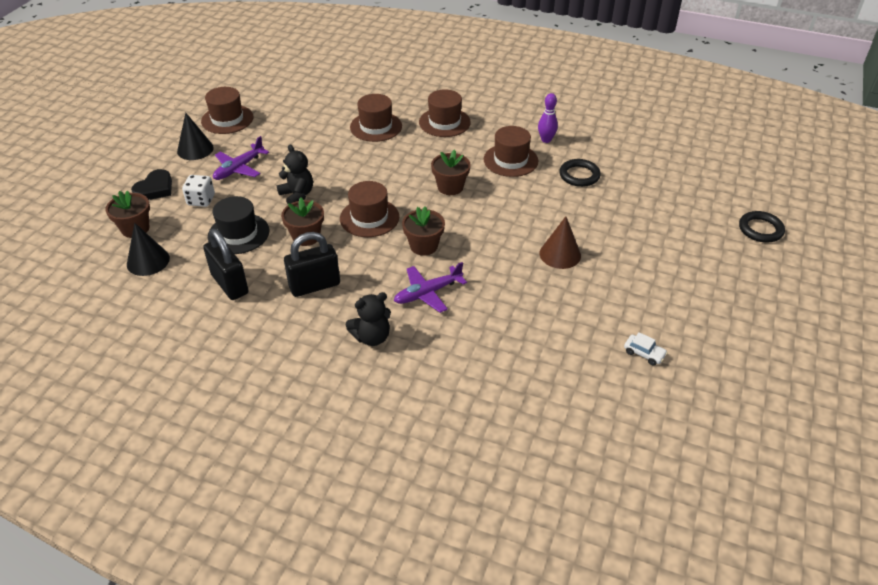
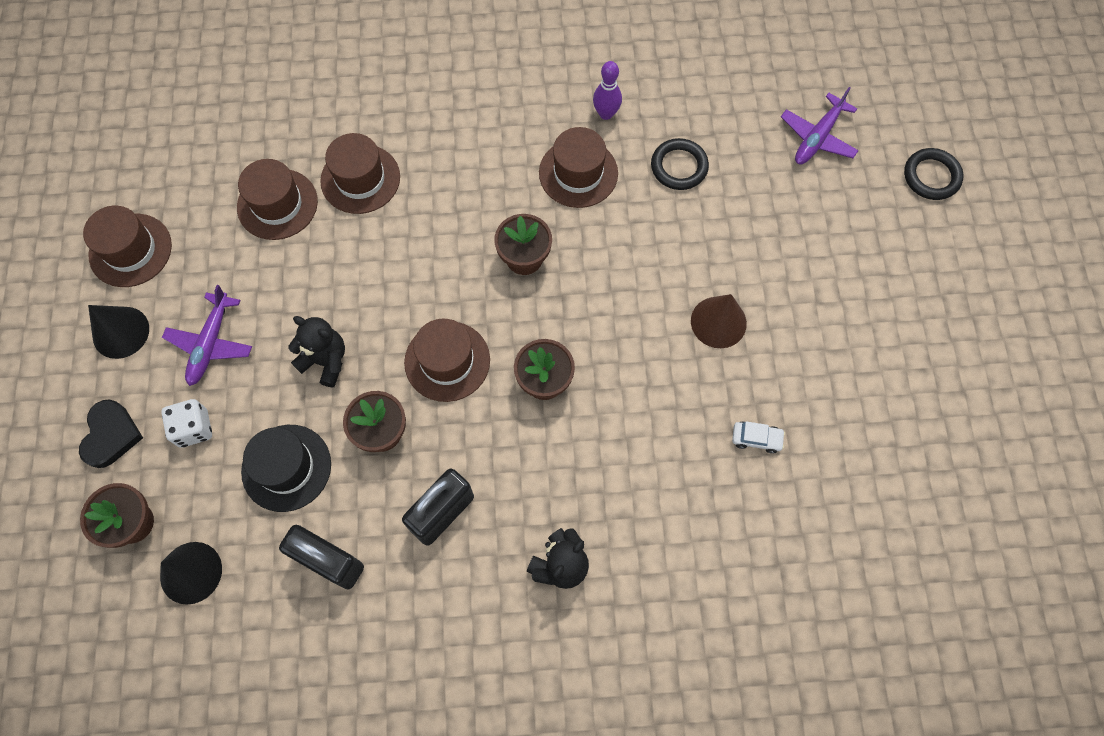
camera: 25 degrees left, 25 degrees up
purple plane [394,262,467,313] -> purple plane moved to [781,87,859,164]
brown hat [419,90,471,137] -> brown hat moved to [237,159,318,240]
white car [624,332,668,366] -> white car moved to [732,421,785,454]

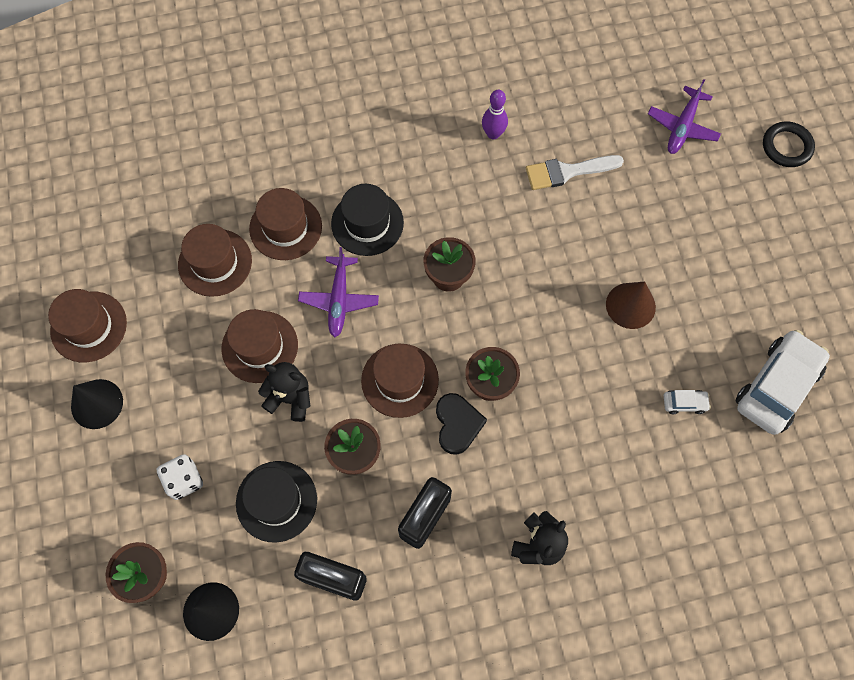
camera: 10 degrees left, 0 degrees up
black heart [79,399,143,468] -> black heart moved to [436,393,487,455]
purple plane [162,285,252,386] -> purple plane moved to [298,247,379,337]
brown hat [539,127,618,208] -> brown hat moved to [221,309,298,383]
black ring [651,138,709,190] -> white brush [526,155,624,190]
none -> black hat [331,184,404,256]
none -> white car [736,330,830,435]

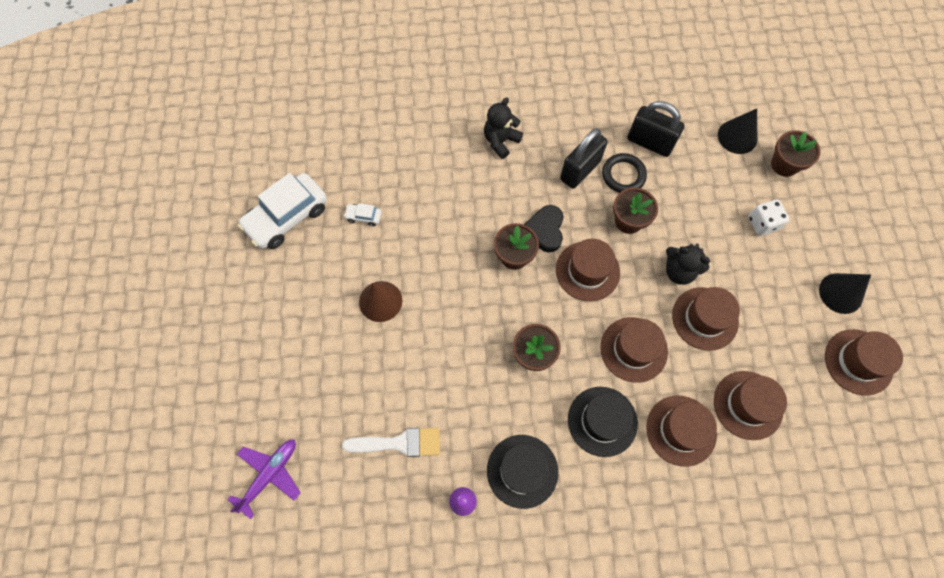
camera: 170 degrees left, 0 degrees up
black hat [236,461,317,543] -> black hat moved to [487,435,558,509]
purple plane [298,247,379,337] -> brown hat [600,317,668,383]
black ring [763,121,815,167] -> black ring moved to [602,153,647,193]

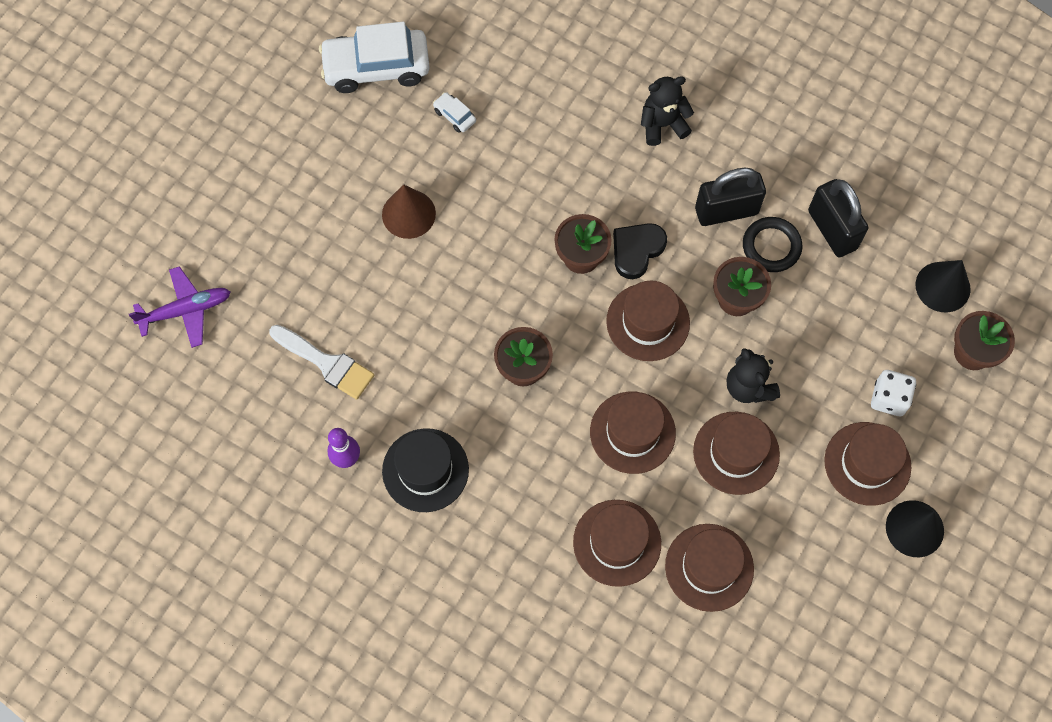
camera: 35 degrees right, 0 degrees up
black hat [568,387,638,457] -> none
brown hat [825,329,903,395] -> brown hat moved to [824,422,911,506]

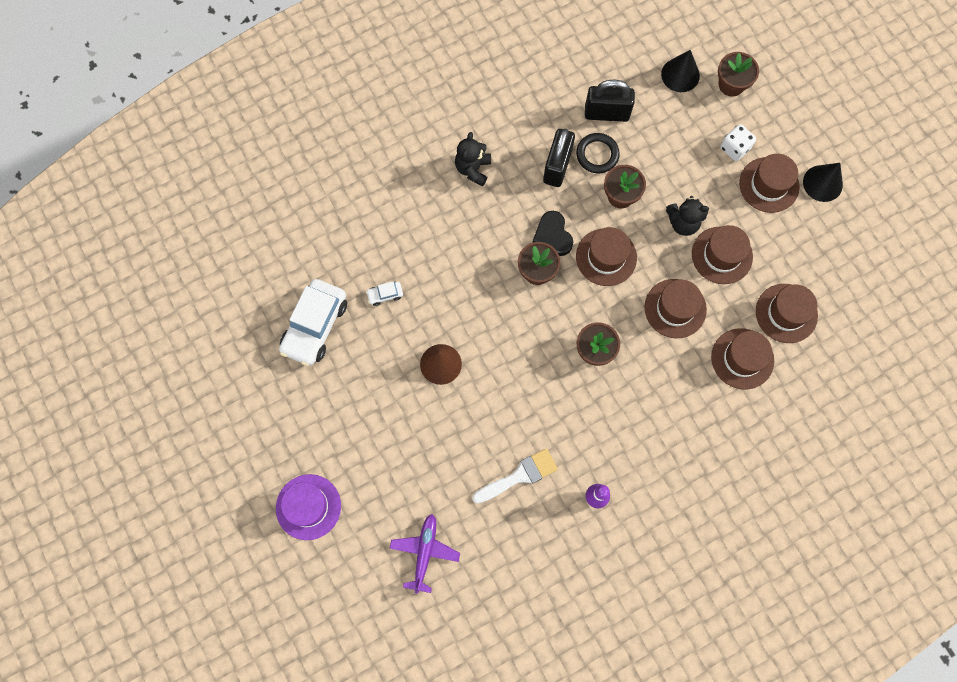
camera: 60 degrees left, 5 degrees up
black hat [382,428,469,512] -> none
none -> purple hat [276,474,341,540]

